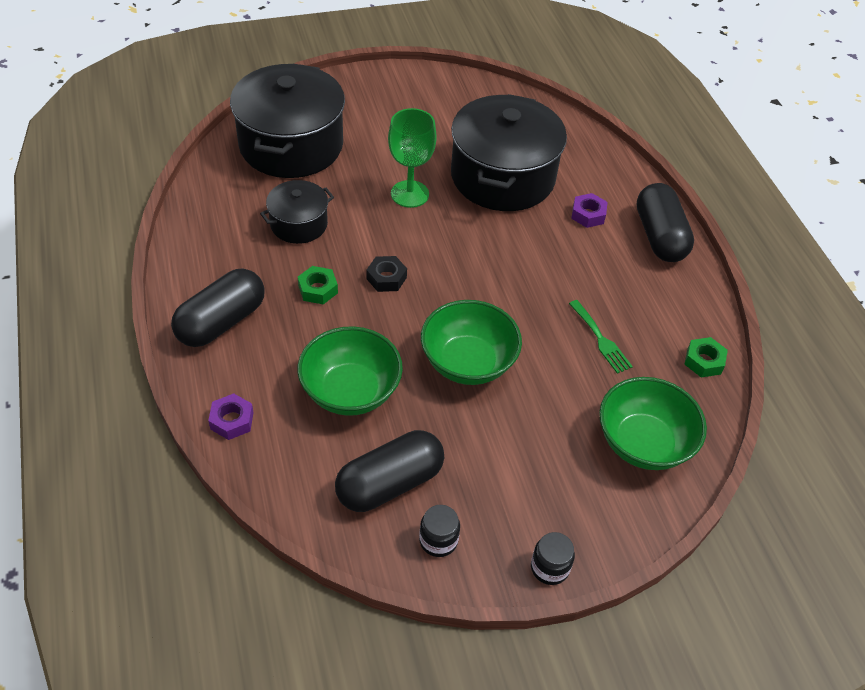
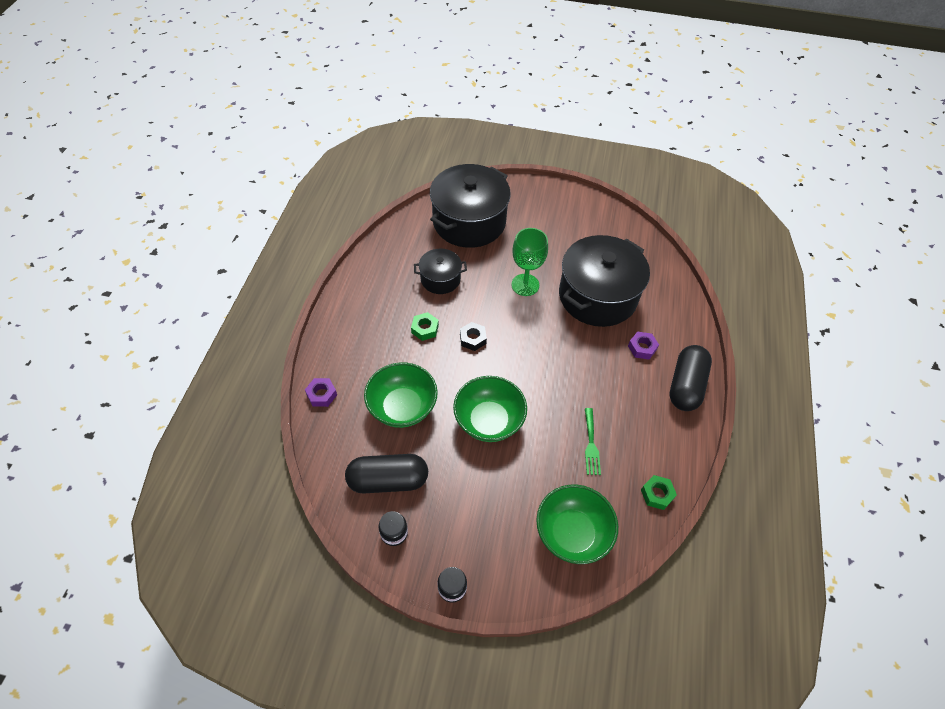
camera: 30 degrees right, 5 degrees up
black capsule [171,268,265,347] -> none

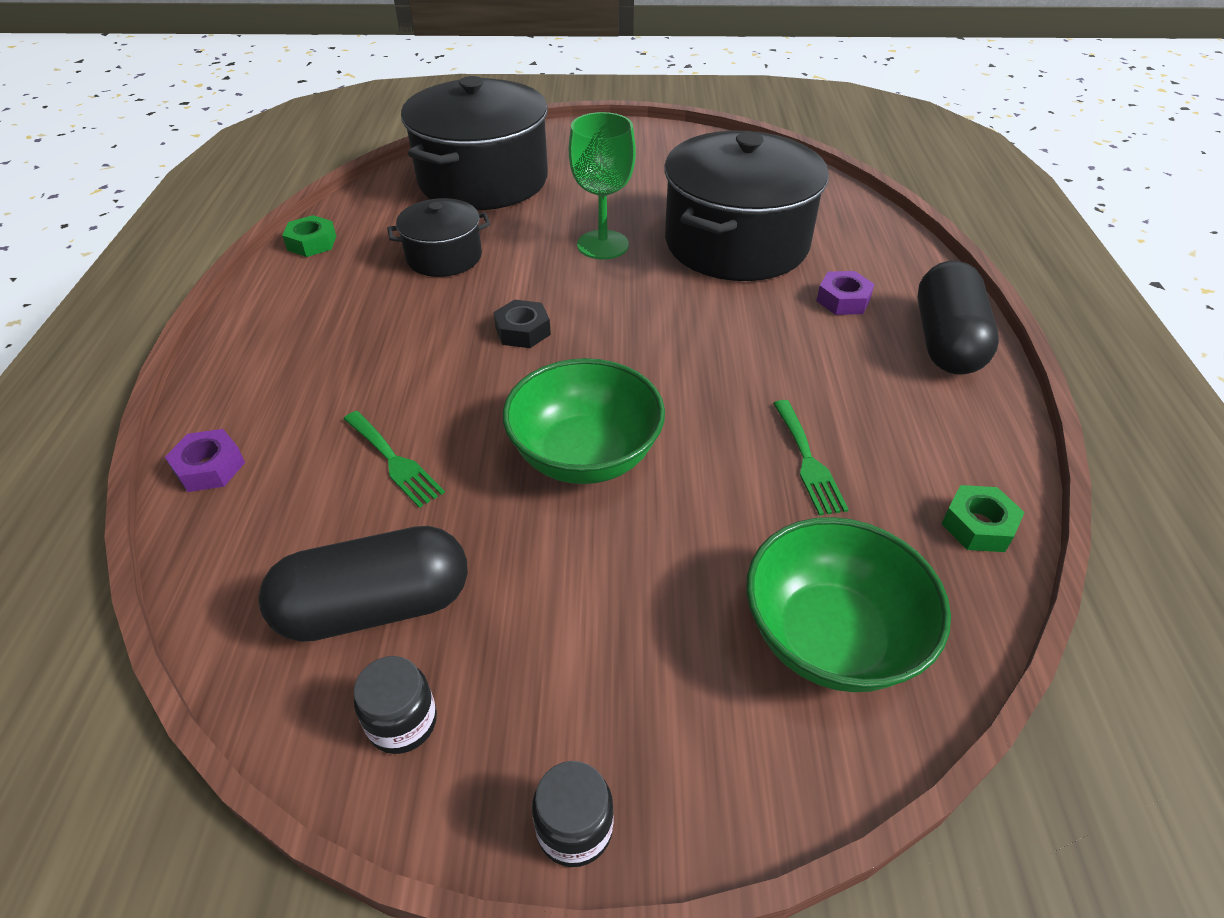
camera: 10 degrees left, 10 degrees down
green bowl [364,362,438,428] -> green fork [344,411,445,508]
green nut [411,312,439,341] -> green nut moved to [282,215,336,257]

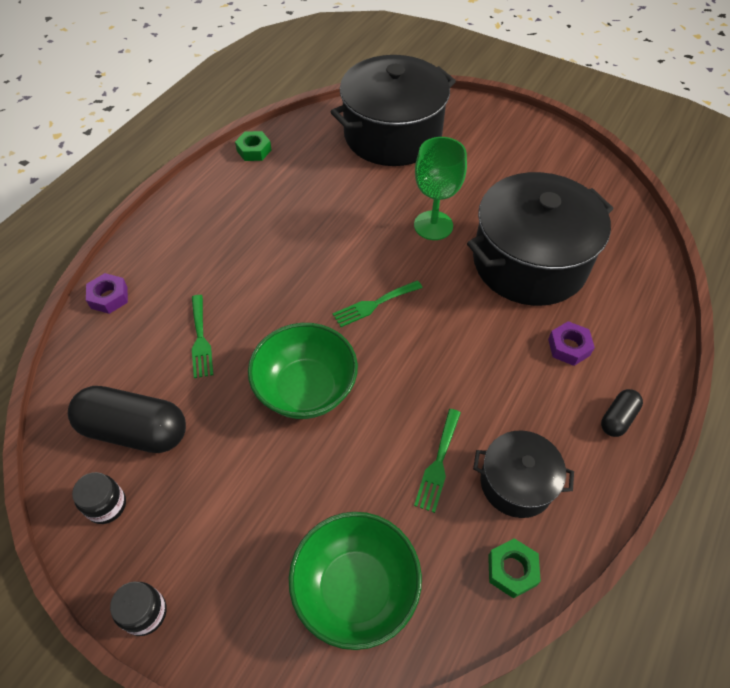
camera: 30 degrees right, 10 degrees up
black pot [387,198,490,277] -> black pot moved to [473,430,574,518]
black nut [494,299,551,348] -> none
black capsule [918,261,999,375] -> black capsule [601,389,643,437], size x0.49
none -> green fork [333,280,423,327]

